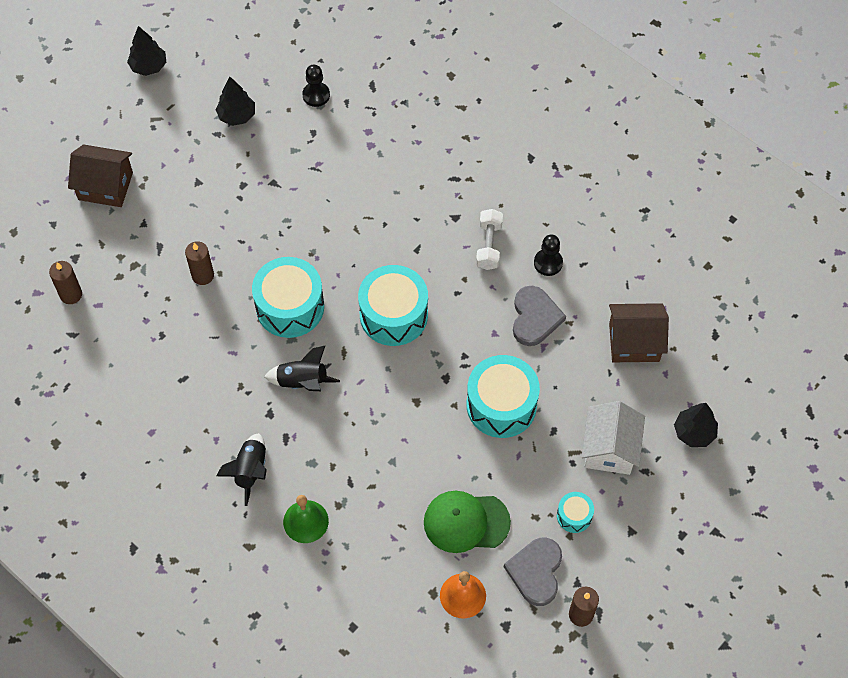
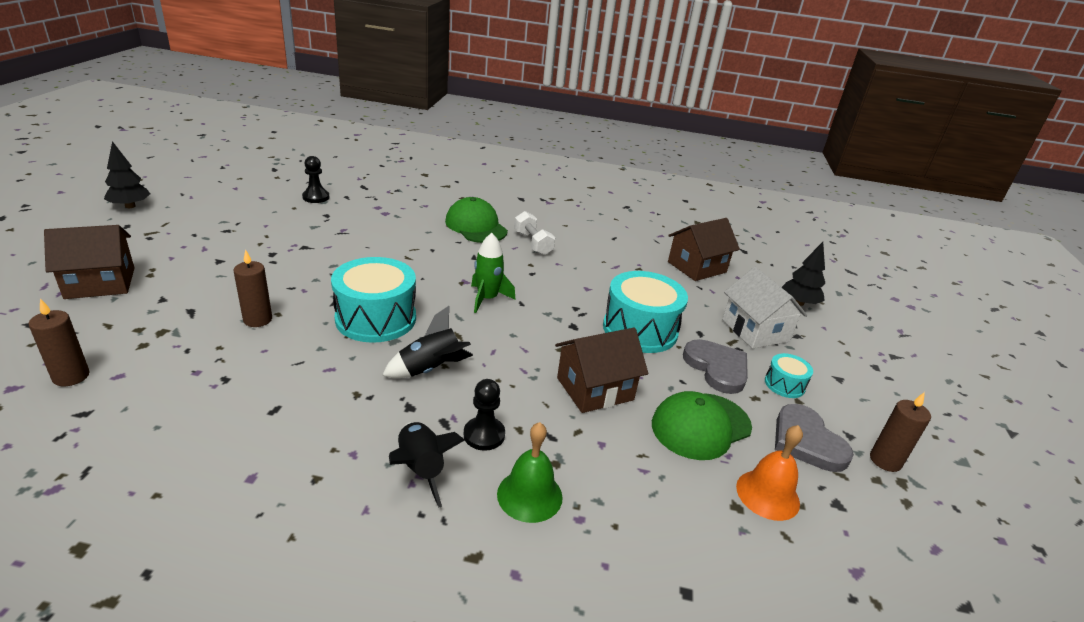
camera: 35 degrees left, 30 degrees down
black tree [216,77,255,126] -> none
turquoise drum [358,265,428,346] -> green rocket [471,233,515,313]
grey heart [513,286,566,346] -> grey heart moved to [683,339,748,394]
black pawn [534,234,563,276] -> black pawn moved to [464,379,505,451]
none -> green cap [445,197,508,243]
none -> brown house [555,328,648,413]

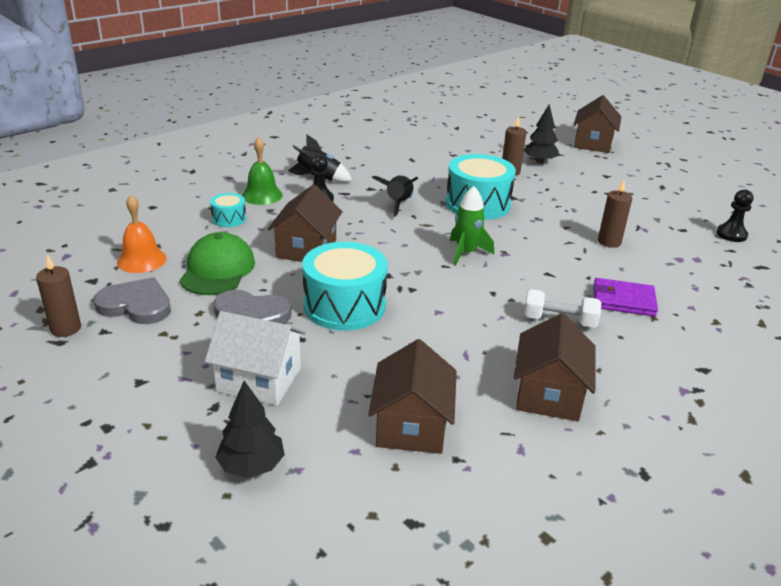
camera: 130 degrees right, 0 degrees up
brown candle [29,298,90,386] -> brown candle moved to [598,180,632,248]
black tree [104,141,150,208] -> black tree moved to [524,104,559,163]
green cap [445,197,508,243] -> purple wallet [593,278,658,317]
turquoise drum [765,353,813,398] -> turquoise drum moved to [210,193,246,227]
none -> brown house [514,313,596,421]

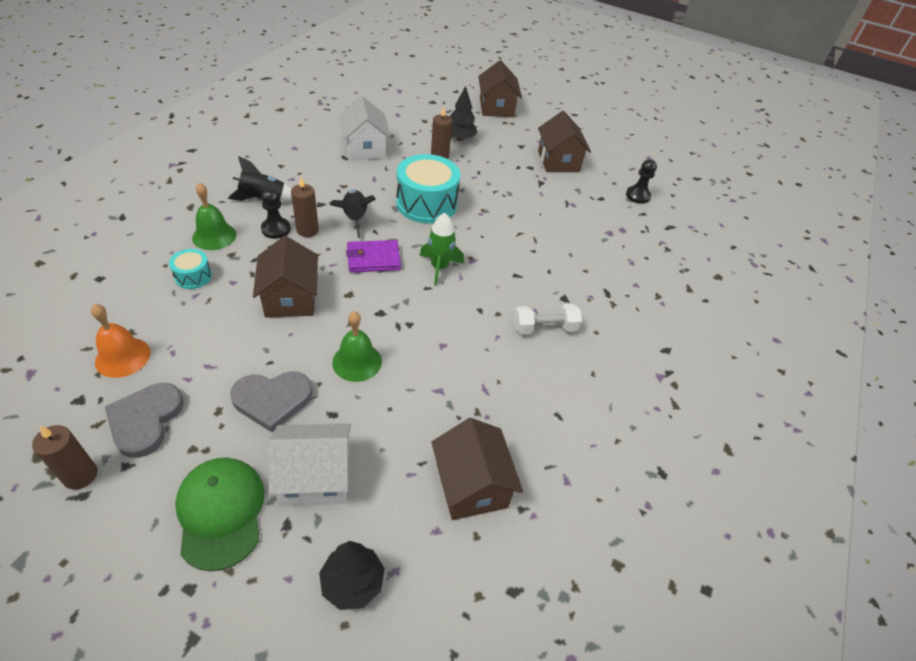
camera: 25 degrees left, 15 degrees up
grey heart [94,277,171,324] -> grey heart turned 75 degrees counterclockwise [105,383,184,458]
green cap [179,232,255,295] -> green cap moved to [175,458,265,571]
turquoise drum [302,242,388,331] -> green bell [332,311,382,382]
brown house [514,313,596,421] -> brown house moved to [538,111,591,172]
purple wallet [593,278,658,317] -> purple wallet moved to [346,240,401,273]
brown candle [598,180,632,248] -> brown candle moved to [291,177,319,237]
none -> white house [339,96,391,160]

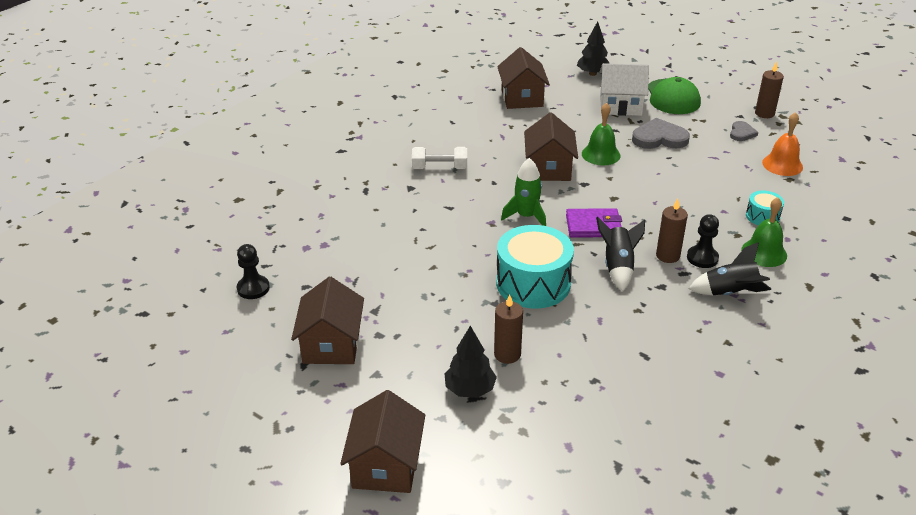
camera: 165 degrees left, 10 degrees down
grey heart [105,383,184,458] -> grey heart [730,121,758,141], size x0.57
brown house [253,236,318,318] -> brown house moved to [524,112,578,181]
white house [339,96,391,160] -> none

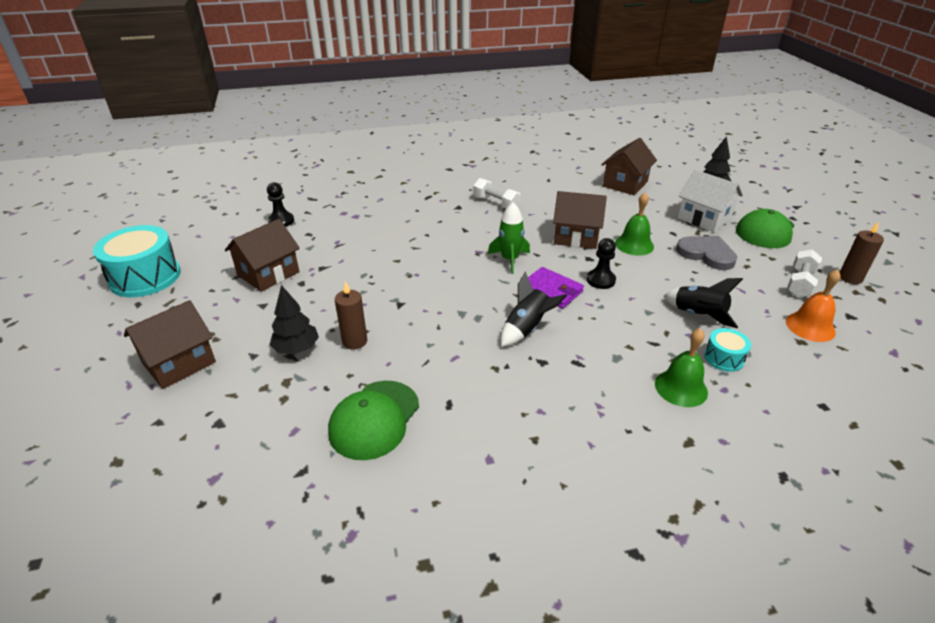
camera: 40 degrees right, 0 degrees up
turquoise drum [496,225,574,309] -> turquoise drum moved to [93,225,181,297]
brown house [524,112,578,181] -> brown house turned 60 degrees clockwise [553,191,607,249]
brown candle [656,199,688,263] -> none
black pawn [687,214,719,268] -> black pawn moved to [587,238,616,289]
black rocket [689,242,771,295] -> black rocket moved to [664,278,743,328]
grey heart [730,121,758,141] -> white dumbbell [787,249,822,297]
none -> green cap [328,381,419,460]

